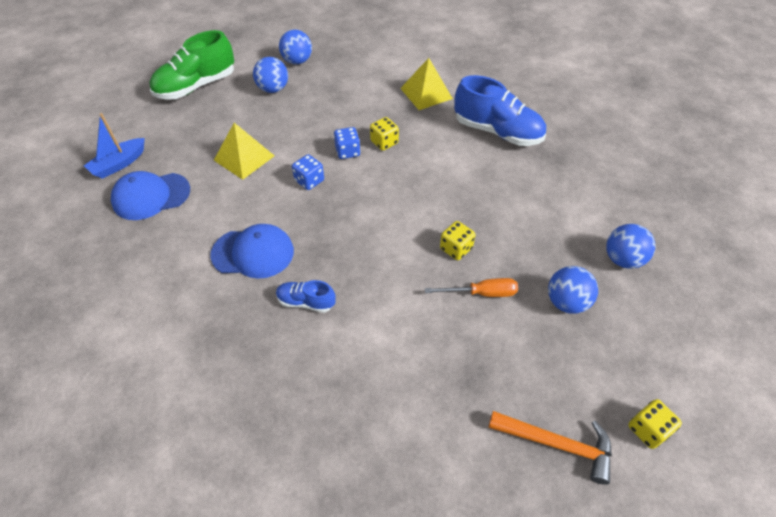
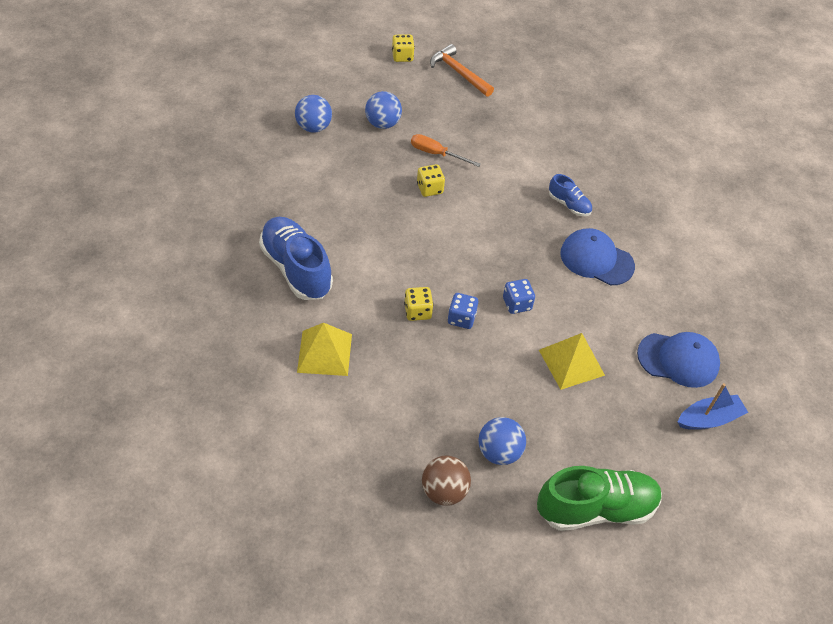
camera: 155 degrees left, 0 degrees up
blue ball [279,29,312,64] -> brown ball [422,456,471,506]

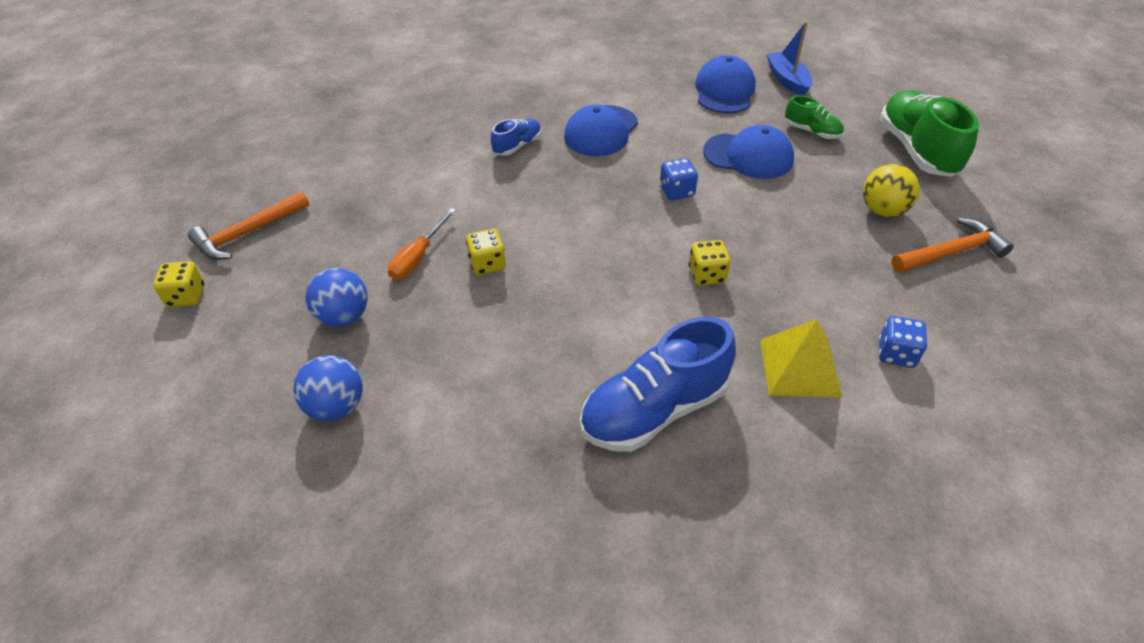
camera: 85 degrees left, 5 degrees down
brown ball [422,456,471,506] -> orange hammer [891,217,1014,273]
blue dice [448,293,478,329] -> blue dice moved to [879,316,927,368]
blue ball [478,417,526,465] -> yellow ball [863,164,920,217]
yellow pyramid [539,333,605,390] -> blue cap [703,125,794,179]
none -> green shoe [785,95,844,139]

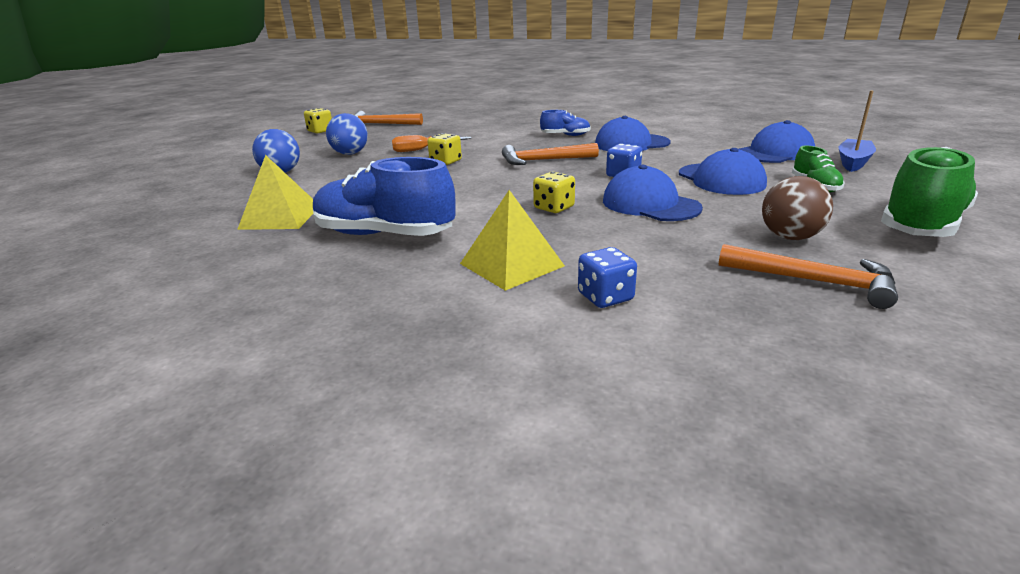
camera: 50 degrees right, 20 degrees down
yellow ball [863,164,920,217] -> brown ball [762,176,833,240]
none -> yellow pyramid [237,155,313,230]
none -> orange hammer [502,143,599,165]
none -> blue cap [603,165,703,221]

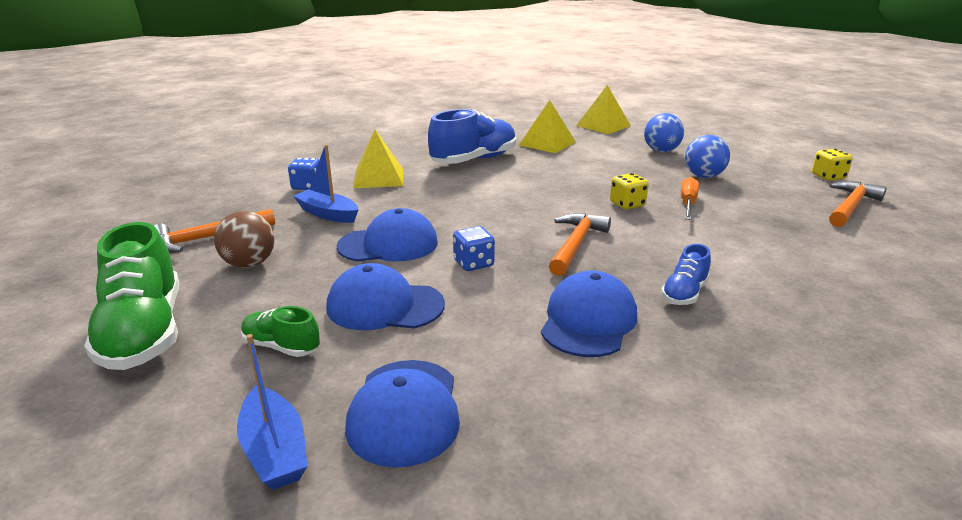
camera: 120 degrees right, 0 degrees up
yellow dice [533,172,575,213] -> none
none -> blue boat [293,145,358,223]
none -> yellow pyramid [576,85,631,134]

